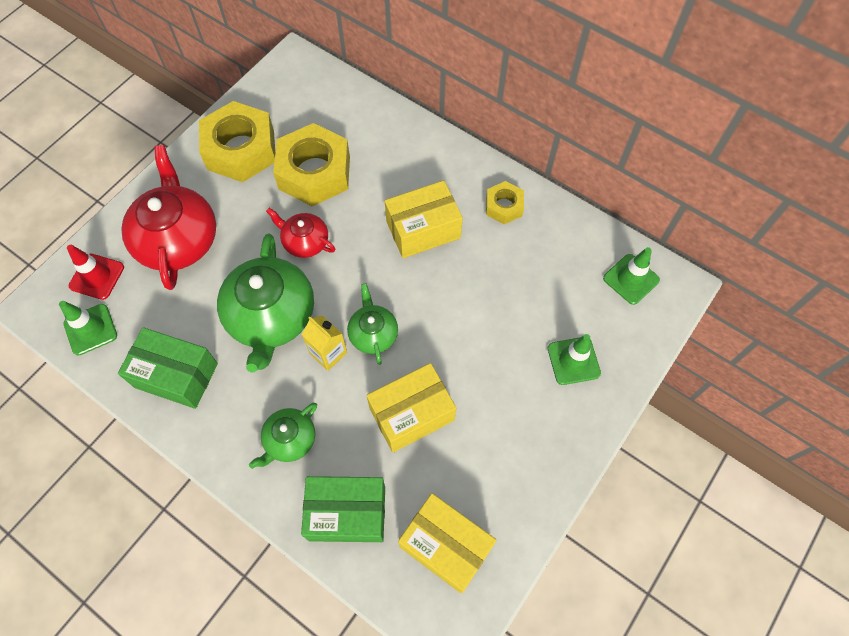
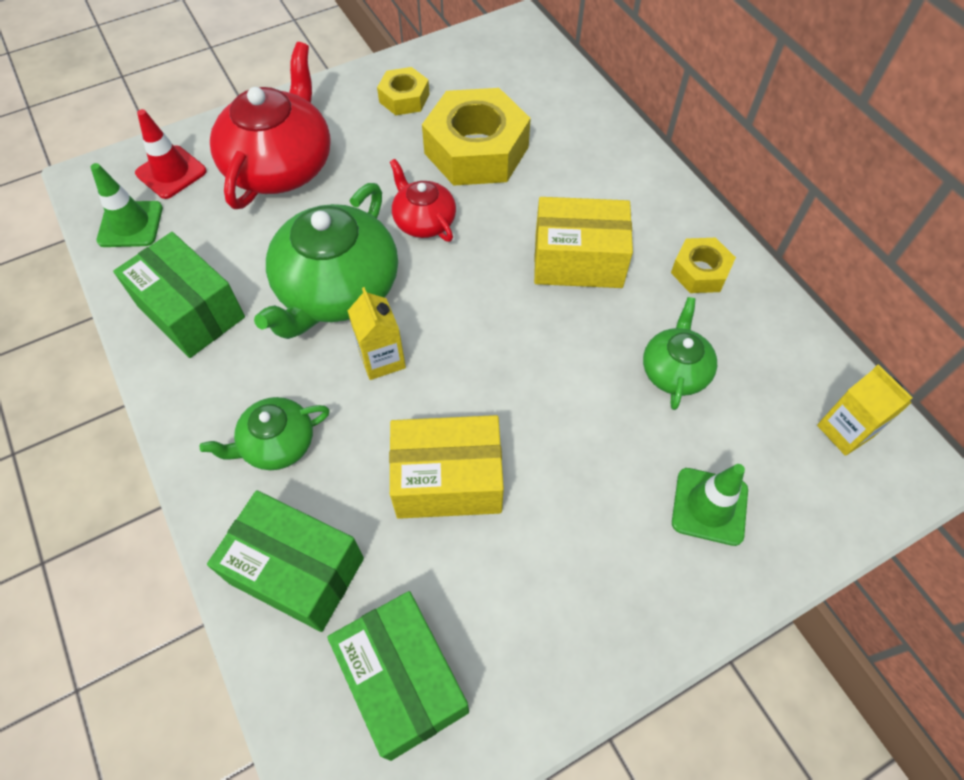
camera: 25 degrees right, 5 degrees down
yellow nut [199,101,275,182] -> yellow nut [377,67,430,115], size x0.51
green teapot [347,284,398,365] -> green teapot moved to [643,297,717,410]
yellow box [398,493,497,593] -> green box [327,591,469,761]
green traffic cone [603,247,660,305] -> yellow carton [817,364,912,456]

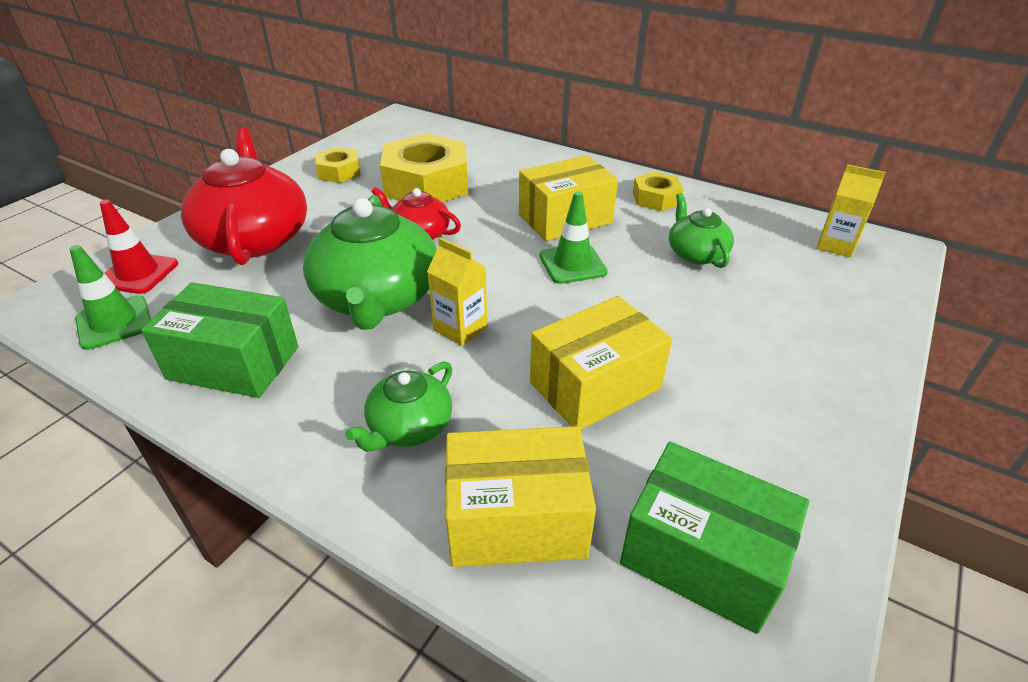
camera: 30 degrees left, 20 degrees down
green box [207,490,364,632] -> yellow box [445,426,596,567]
green traffic cone [672,464,748,546] -> green traffic cone moved to [539,191,608,284]

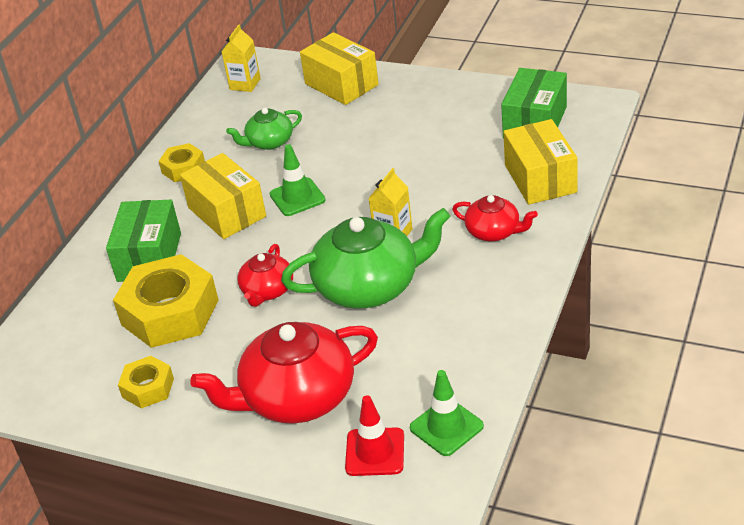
camera: 95 degrees left, 0 degrees up
green box [141,282,298,398] -> green box moved to [106,200,181,282]
green teapot [345,361,452,452] -> red teapot [452,195,538,241]
yellow box [530,296,672,430] -> yellow box moved to [300,32,379,105]

